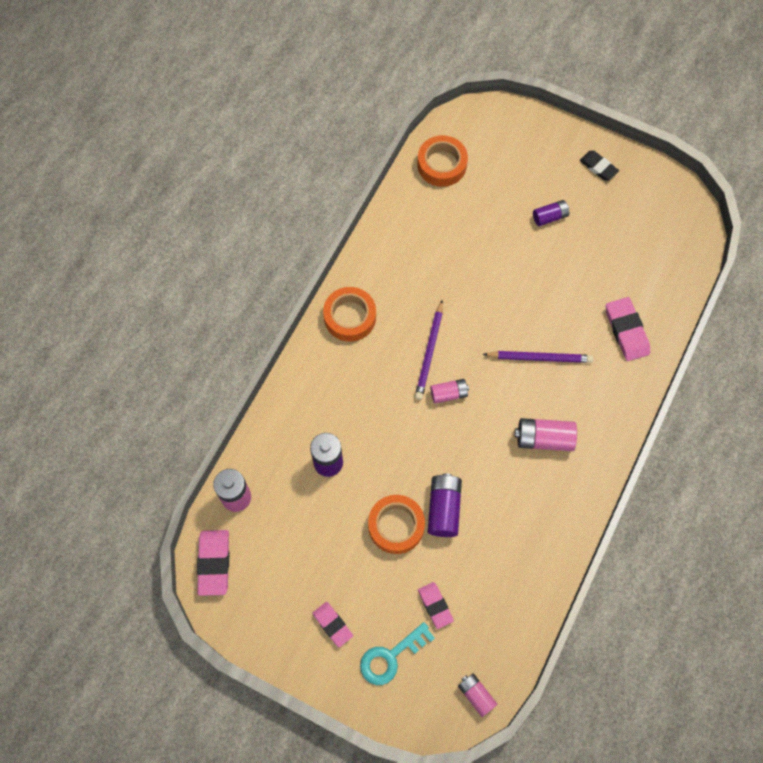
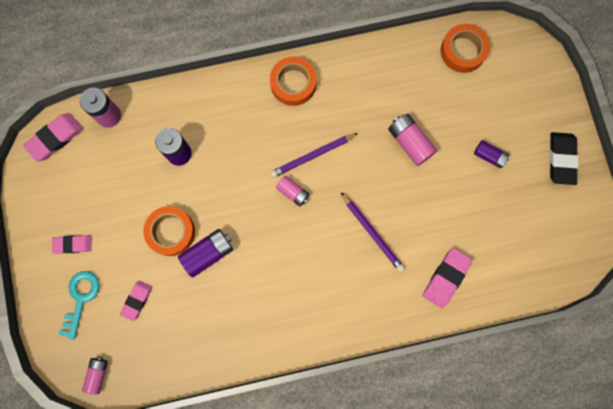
camera: 50 degrees right, 10 degrees up
pink eraser [312,602,353,648] -> pink eraser turned 75 degrees clockwise [52,235,92,254]
turquoise key [360,622,435,685] -> turquoise key turned 90 degrees clockwise [59,271,100,340]
pink battery [515,418,577,451] -> pink battery moved to [388,114,437,166]
black eraser [579,151,619,181] -> black eraser [549,132,579,185], size x1.52

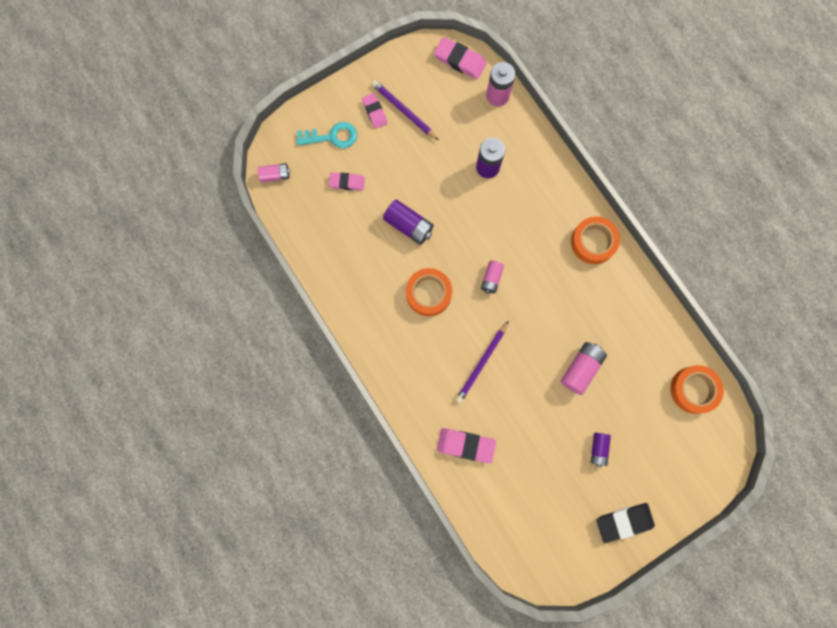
camera: 70 degrees right, 0 degrees up
orange tape [143,206,195,256] -> orange tape moved to [406,268,452,316]
purple pencil [270,133,358,178] -> purple pencil moved to [372,80,439,141]

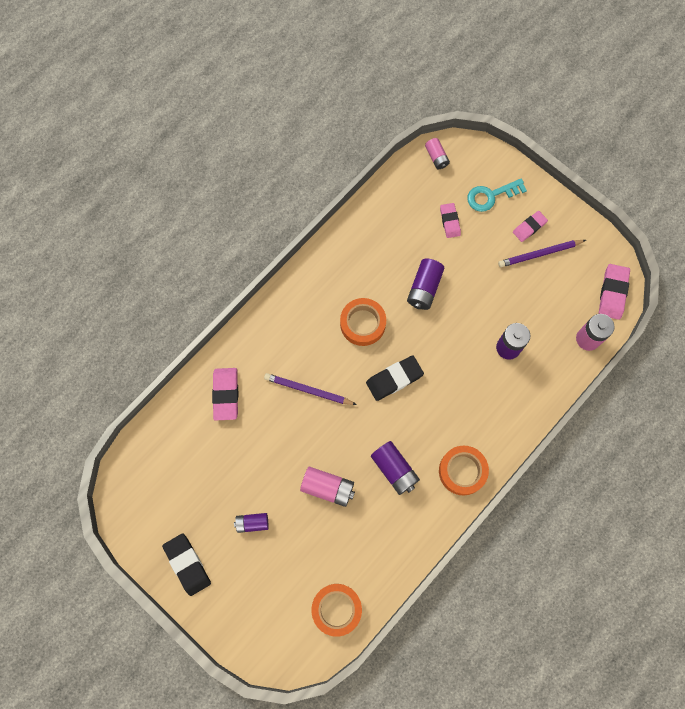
camera: 75 degrees right, 5 degrees down
turquoise key [296,122,357,148] -> turquoise key turned 90 degrees clockwise [467,178,527,212]
purple pencil [372,80,439,141] -> purple pencil turned 135 degrees counterclockwise [498,240,586,267]
pink battery [481,261,504,294] -> black eraser [366,355,424,401]
none -> purple battery [371,441,420,495]

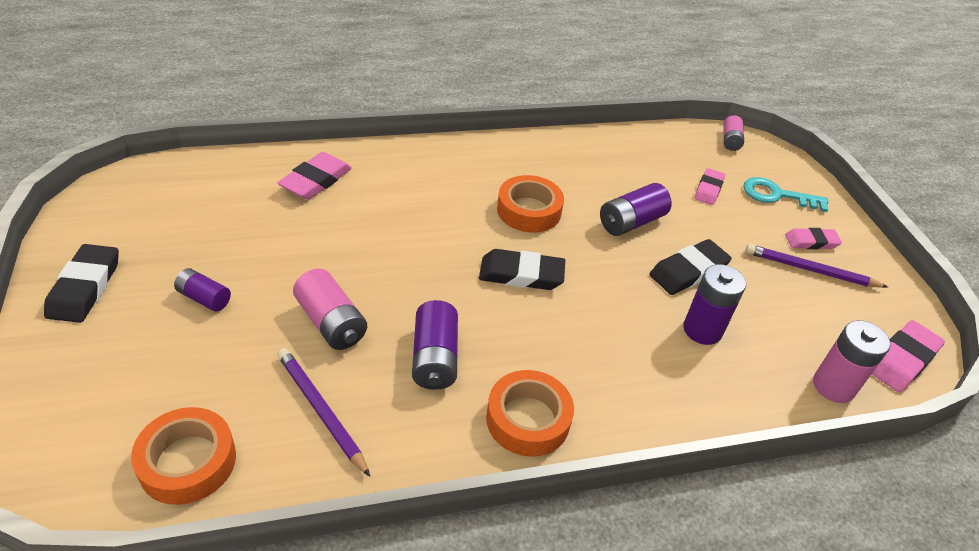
camera: 30 degrees right, 30 degrees down
purple pencil [264,373,357,405] -> purple pencil moved to [277,348,370,477]
none -> black eraser [650,239,732,295]

